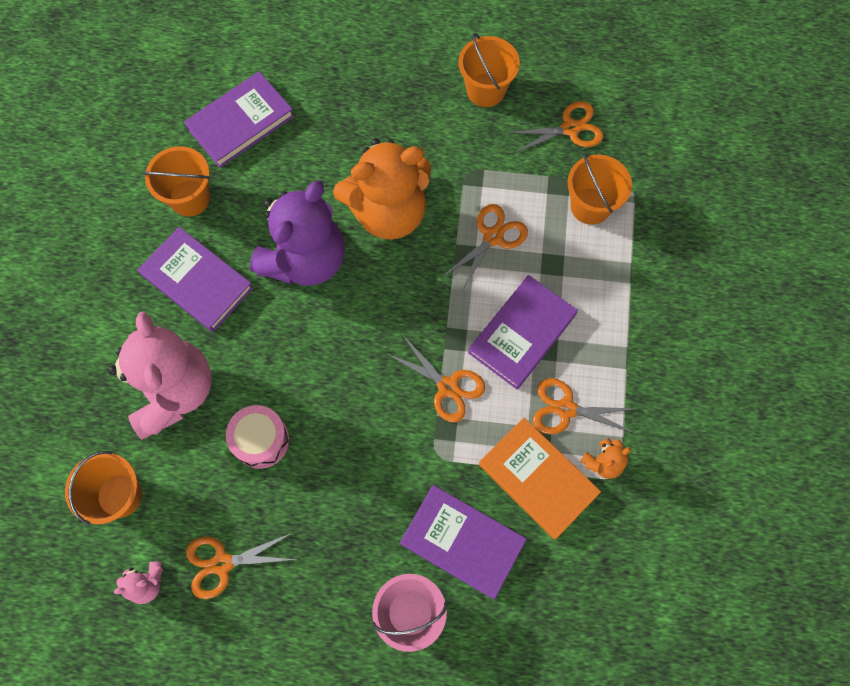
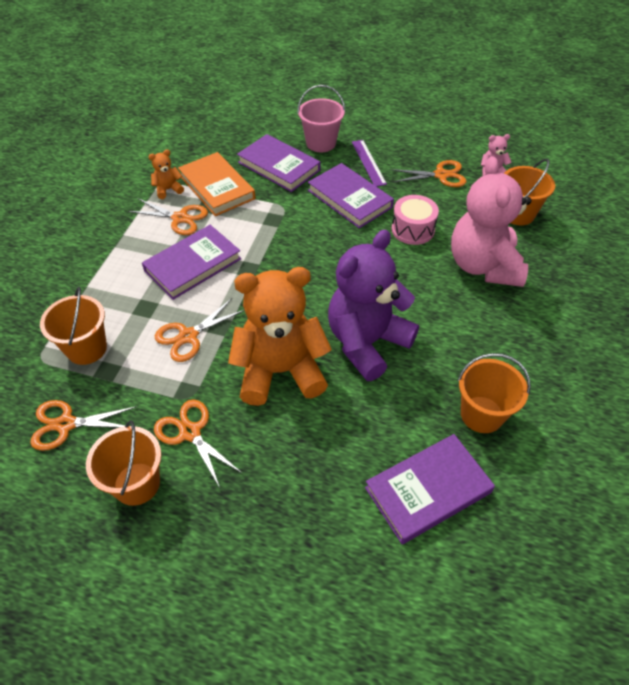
camera: 170 degrees left, 20 degrees down
purple book [138,227,253,332] -> purple book moved to [308,163,394,229]
orange scissors [387,334,485,422] -> orange scissors moved to [154,399,243,488]
none -> purple ruler [352,140,387,187]

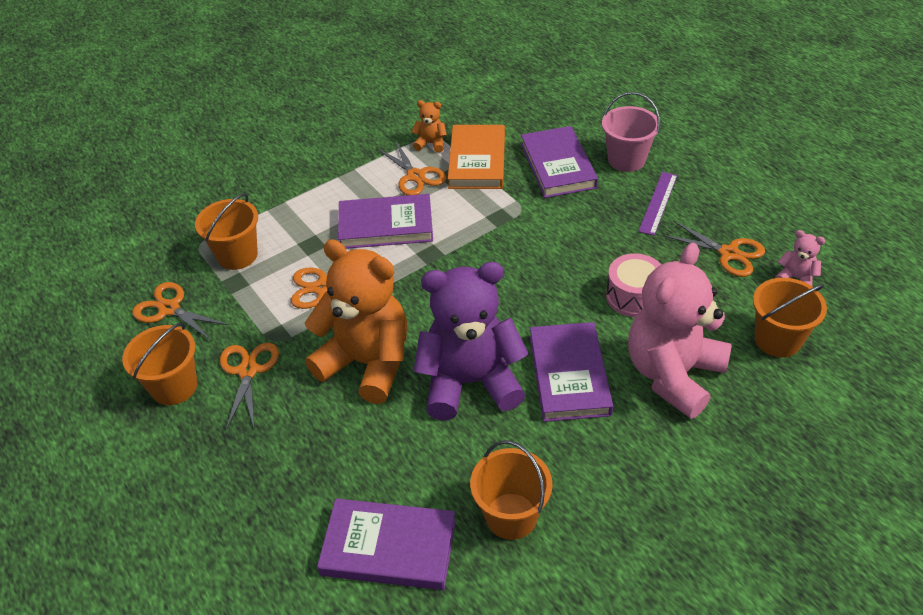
camera: 40 degrees right, 5 degrees down
purple book [308,163,394,229] -> purple book moved to [530,322,613,422]

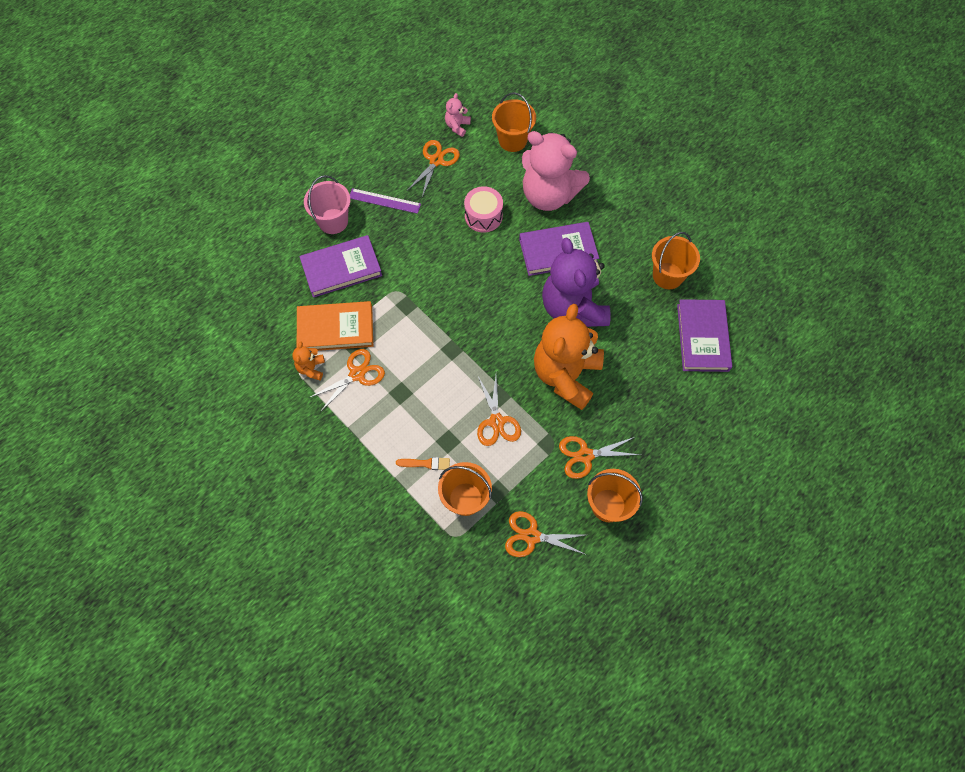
camera: 100 degrees left, 20 degrees up
orange scissors [132,282,229,340] -> orange scissors turned 75 degrees clockwise [505,511,587,557]
purple book [338,194,433,249] -> none
none -> orange brush [396,457,450,470]

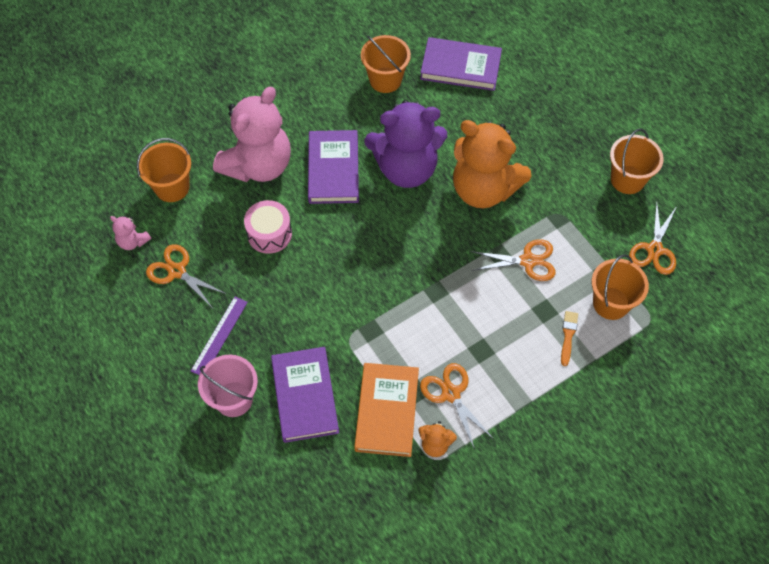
camera: 80 degrees left, 5 degrees down
orange scissors [559,436,640,479] -> none

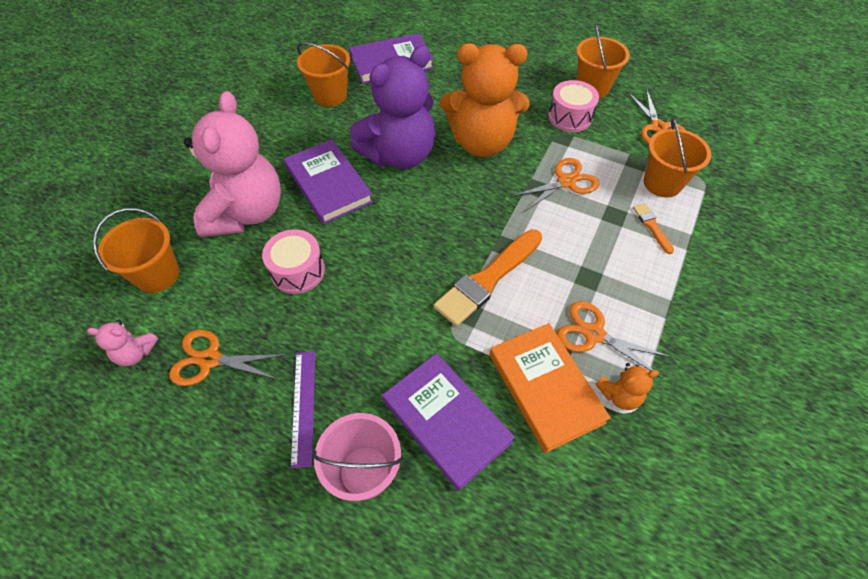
camera: 30 degrees left, 5 degrees down
none -> orange brush [434,229,542,326]
none -> pink drum [548,80,599,132]

